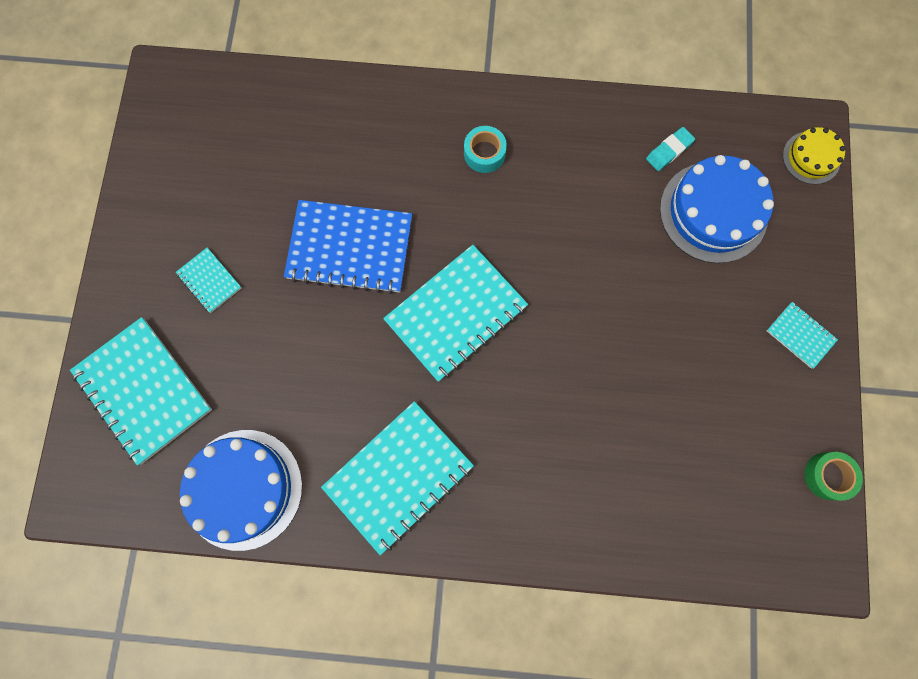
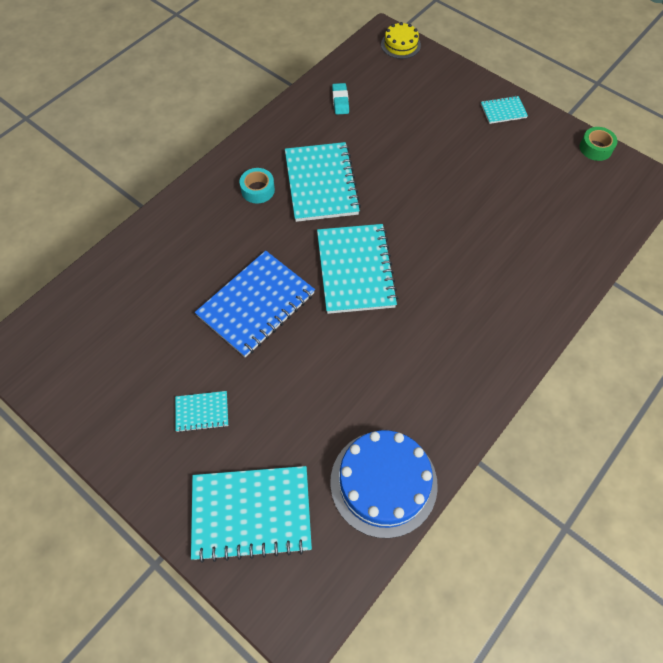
camera: 55 degrees left, 15 degrees down
turquoise notebook [321,401,474,555] -> turquoise notebook moved to [285,142,361,222]
blue cake [660,155,774,263] -> none

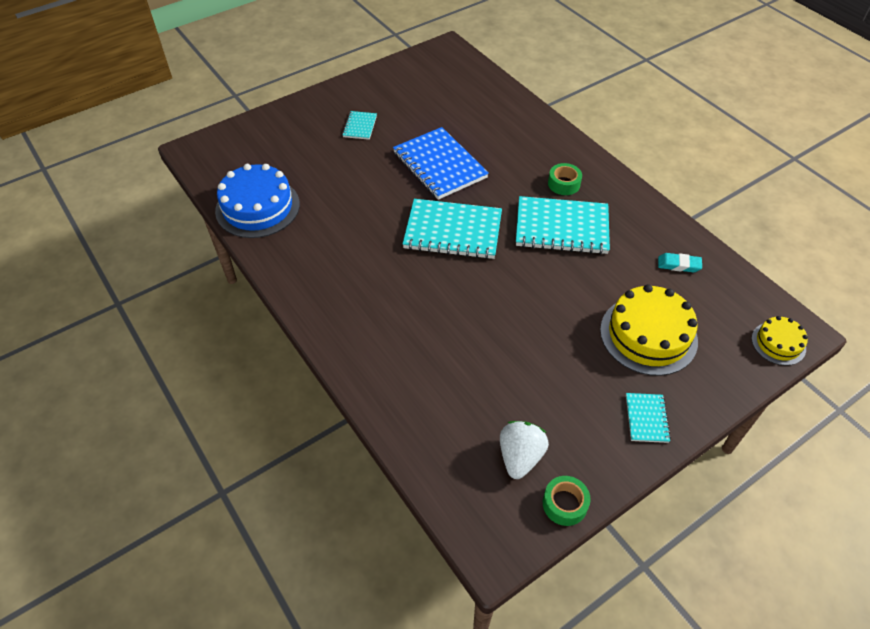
camera: 105 degrees right, 10 degrees down
turquoise notebook [191,466,312,563] -> none
turquoise tape [240,168,275,204] -> green tape [548,163,582,195]
none -> white strawberry [500,421,549,479]
none -> yellow cake [600,284,698,376]

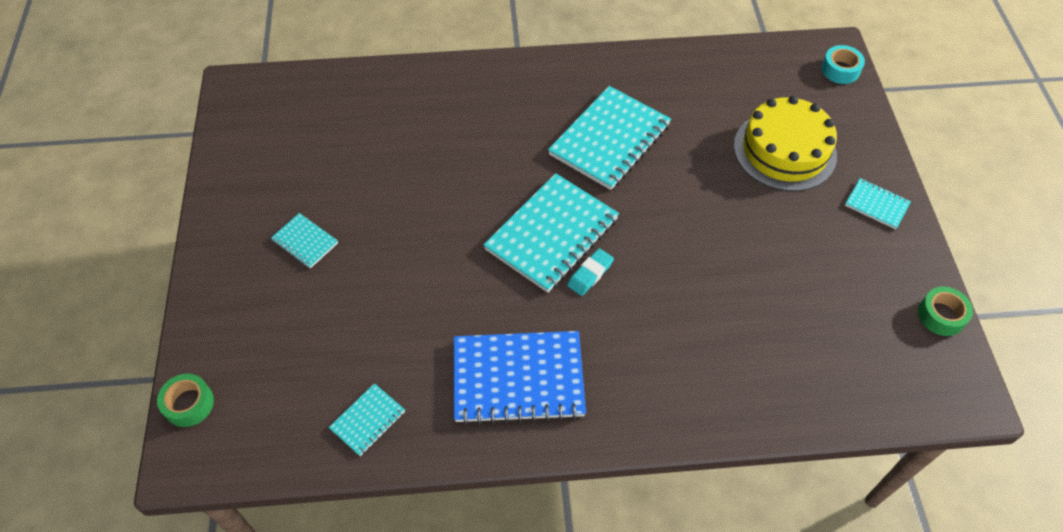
camera: 60 degrees left, 5 degrees up
blue cake [215,164,300,238] -> turquoise notebook [329,383,405,456]
blue notebook [393,127,489,200] -> blue notebook moved to [454,331,586,424]
white strawberry [500,421,549,479] -> none
green tape [548,163,582,195] -> green tape moved to [157,374,214,427]
turquoise eraser [658,253,702,272] -> turquoise eraser moved to [567,248,614,296]
yellow cake [751,316,808,366] -> turquoise tape [821,45,865,84]

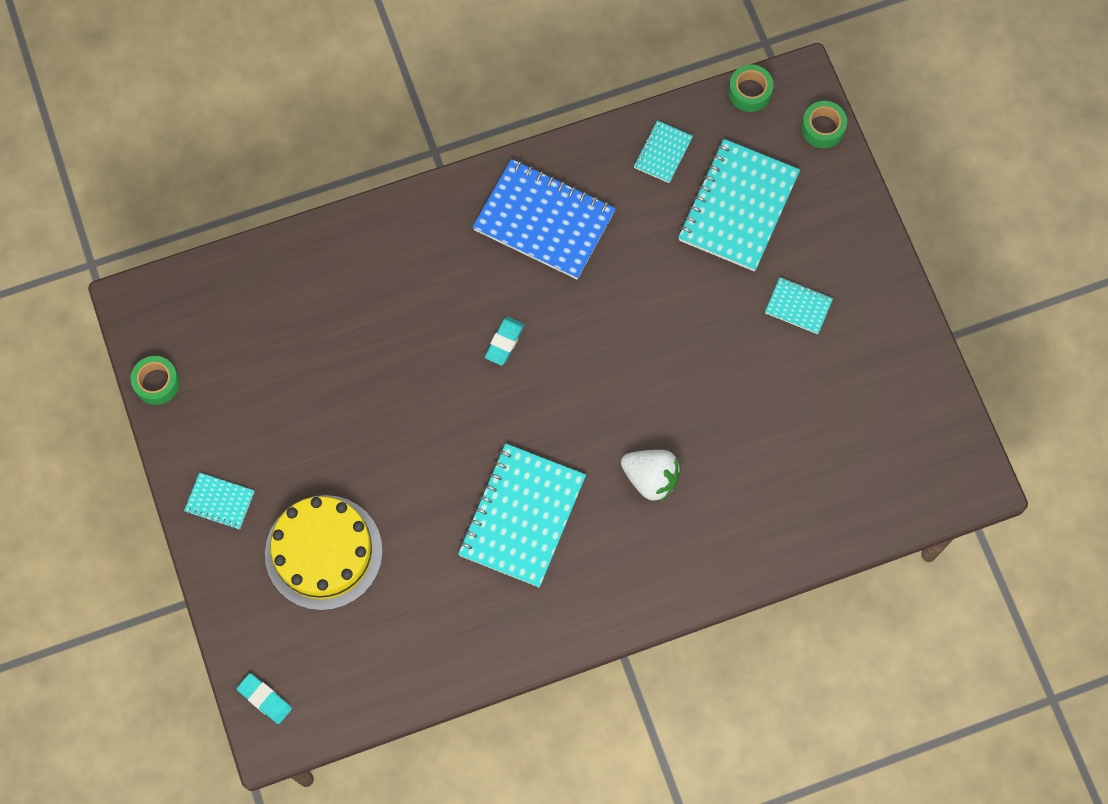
camera: 165 degrees right, 15 degrees up
blue notebook [454,331,586,424] -> blue notebook turned 45 degrees clockwise [473,159,616,279]
turquoise notebook [483,173,619,293] -> turquoise notebook moved to [678,139,800,271]
turquoise tape [821,45,865,84] -> turquoise eraser [237,673,292,724]
none -> white strawberry [621,450,681,502]
none -> green tape [728,65,774,112]

